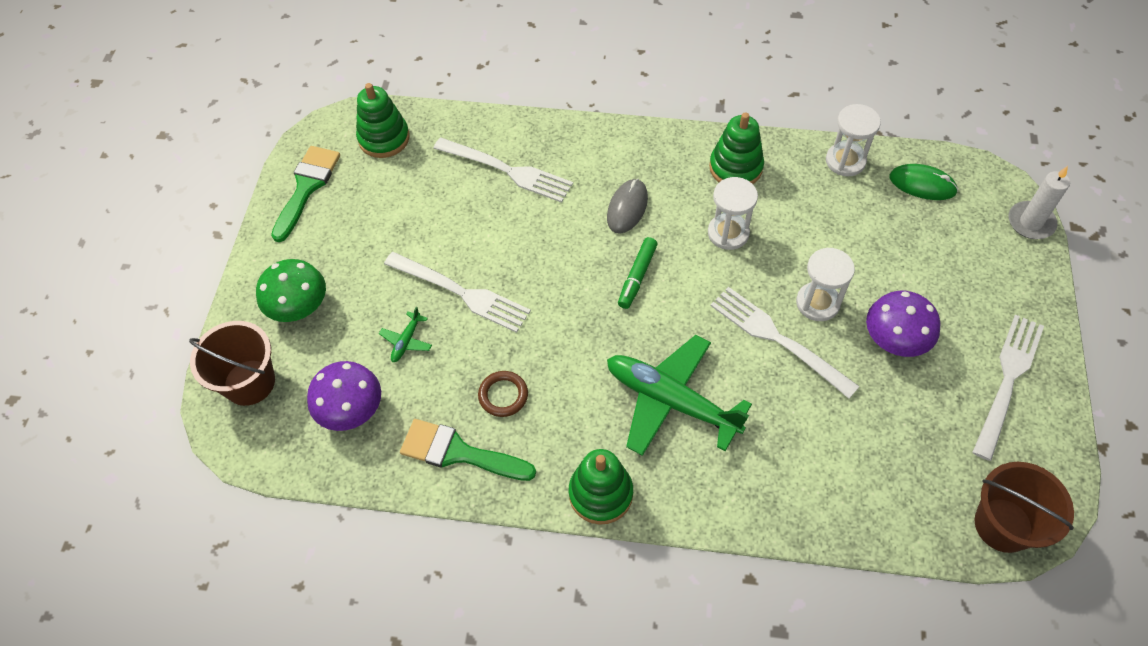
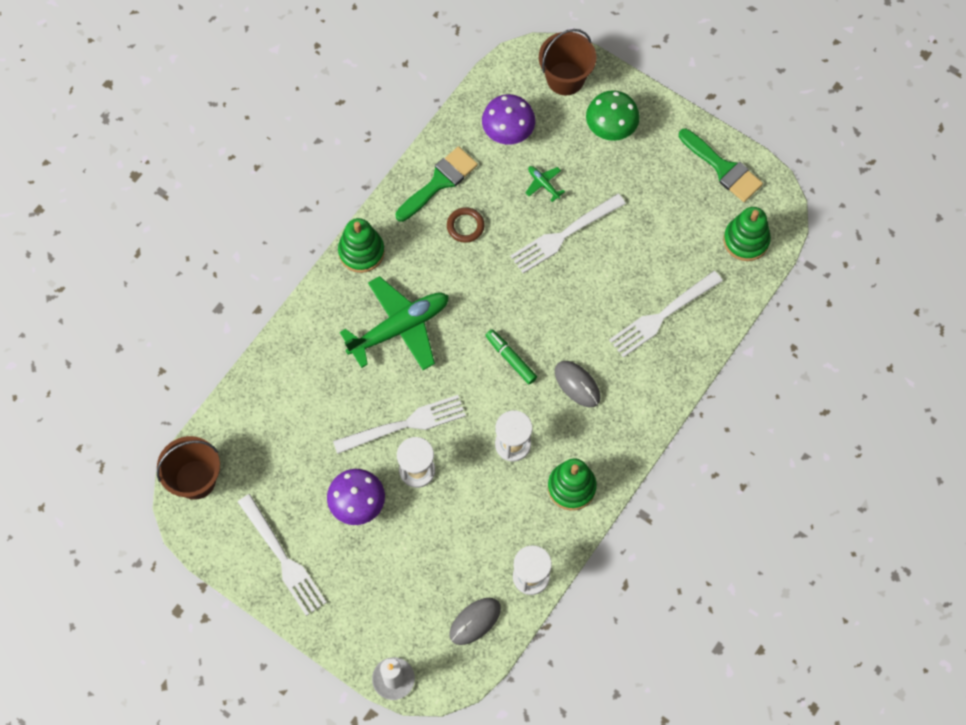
camera: 115 degrees right, 10 degrees up
green mouse [889,164,958,200] -> grey mouse [449,598,501,645]

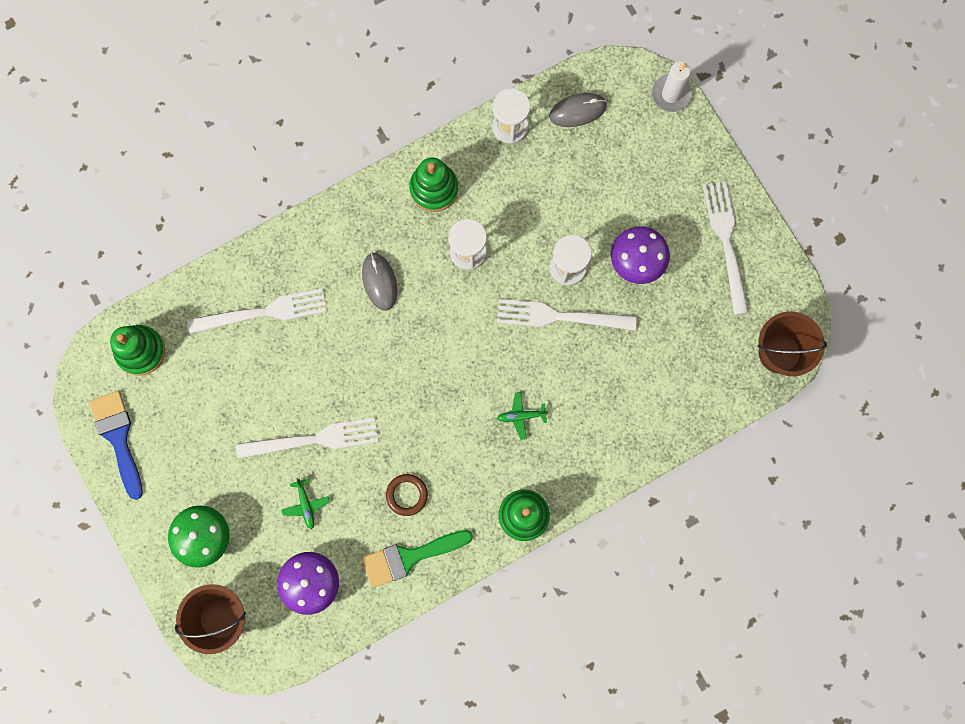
camera: 155 degrees left, 10 degrees up
green plane [340,276,449,370] -> green plane [497,392,548,440], size x0.41
green marker [485,329,537,384] -> none
green brush [679,129,763,202] -> blue brush [89,391,143,500]

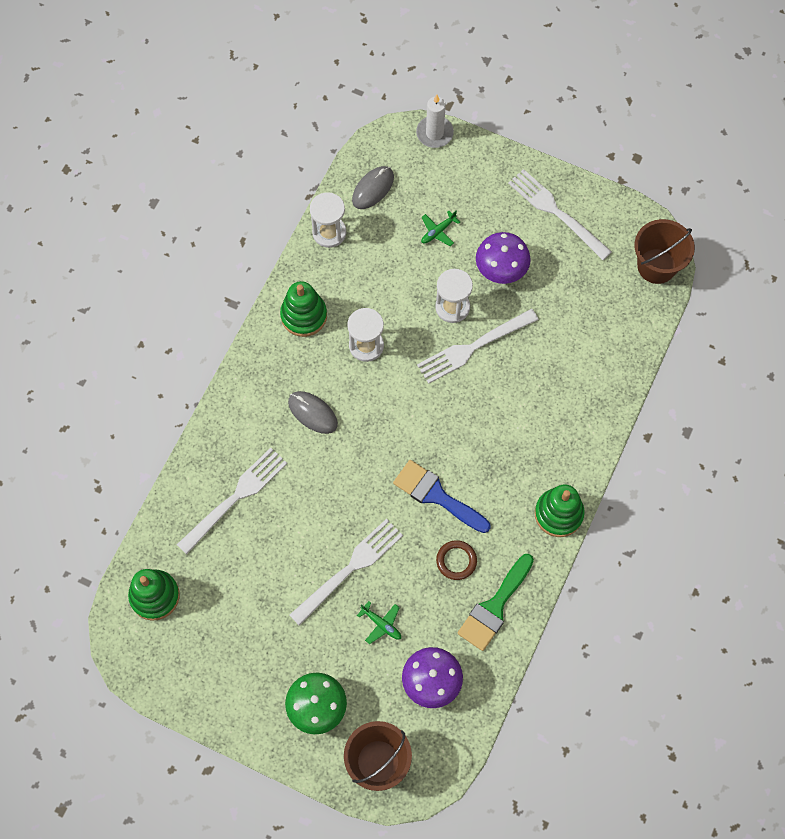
camera: 35 degrees left, 10 degrees down
blue brush [89,391,143,500] -> blue brush moved to [393,460,491,533]
green plane [497,392,548,440] -> green plane moved to [421,211,460,246]

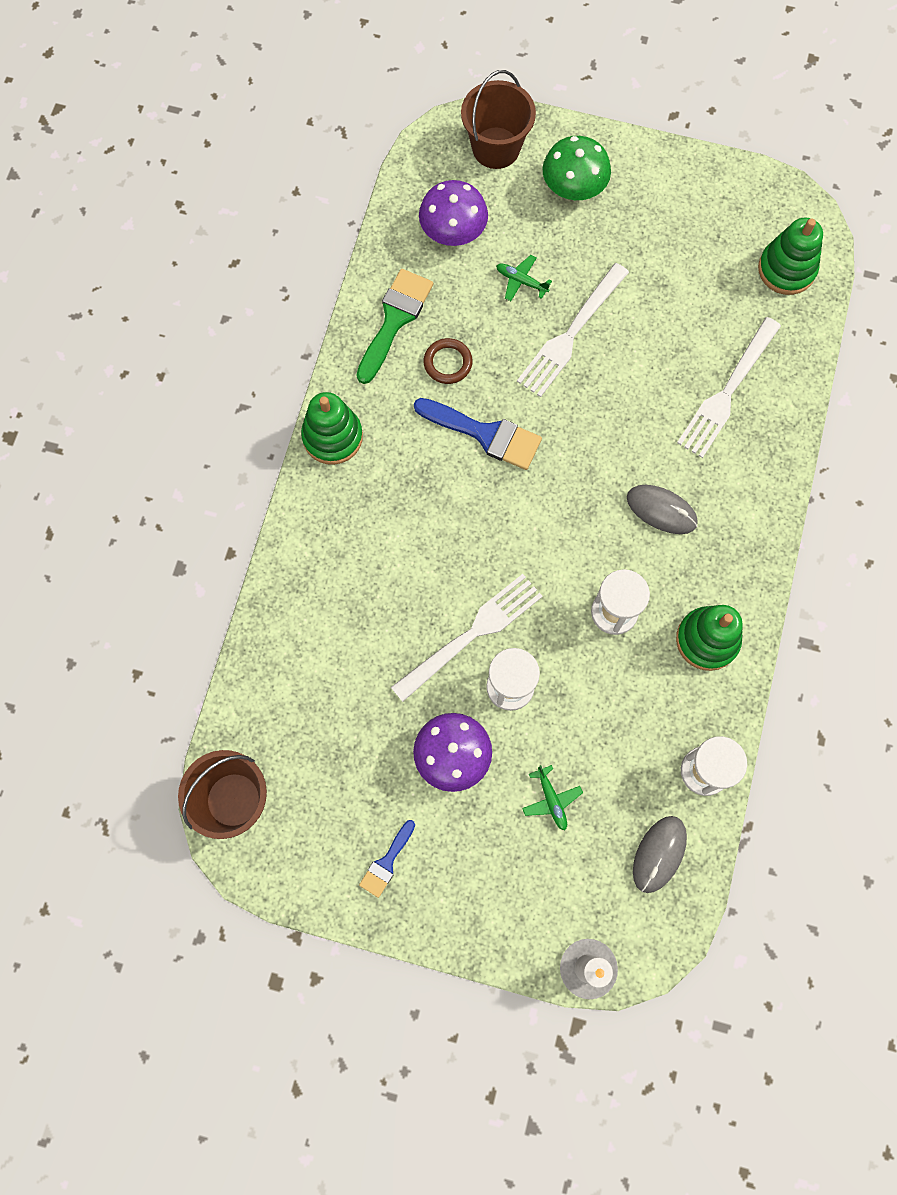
camera: 170 degrees right, 5 degrees up
green plane [421,211,460,246] -> green plane turned 120 degrees clockwise [522,765,583,830]
white fork [508,169,612,260] -> blue brush [359,820,415,898]

